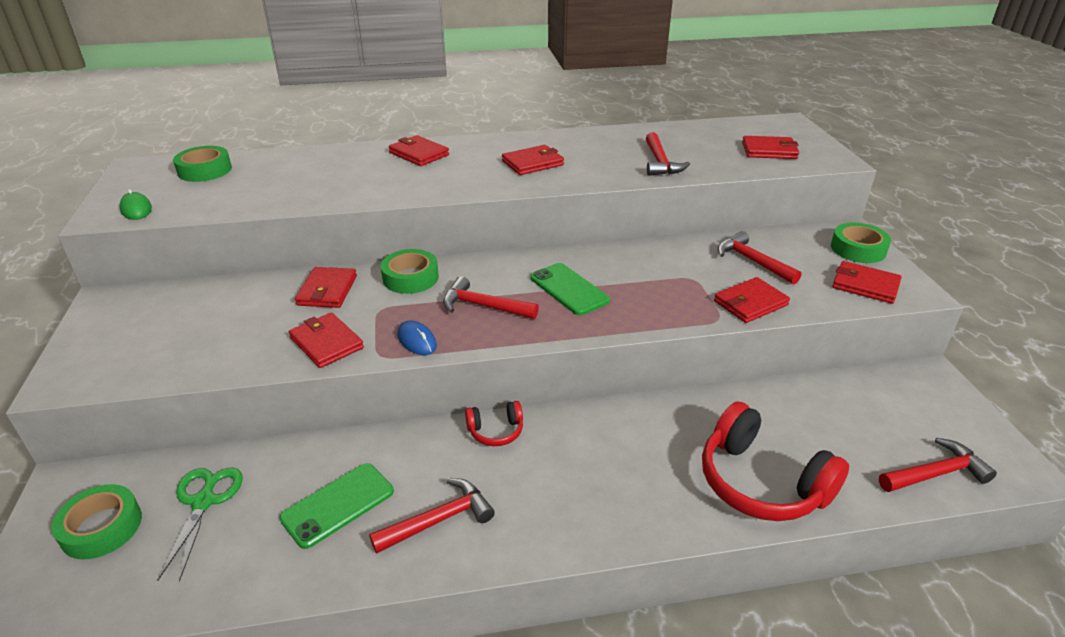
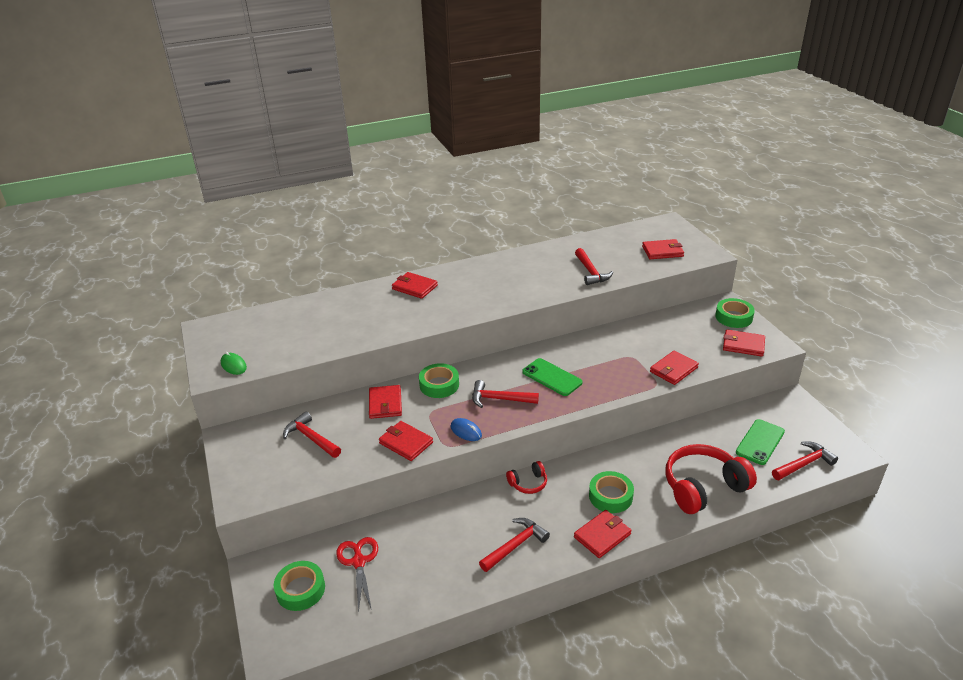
camera: 10 degrees left, 0 degrees up
green scissors [158,467,243,581] -> red scissors [336,537,378,613]
green tape [173,146,232,182] -> green tape moved to [589,471,634,513]
green phone [280,463,394,549] -> green phone moved to [736,419,785,465]
red wallet [502,145,564,175] -> red wallet moved to [574,510,632,558]
red headphones [702,401,849,521] -> red headphones turned 120 degrees clockwise [665,444,757,514]
red hammer [718,231,802,284] -> red hammer moved to [283,412,341,458]

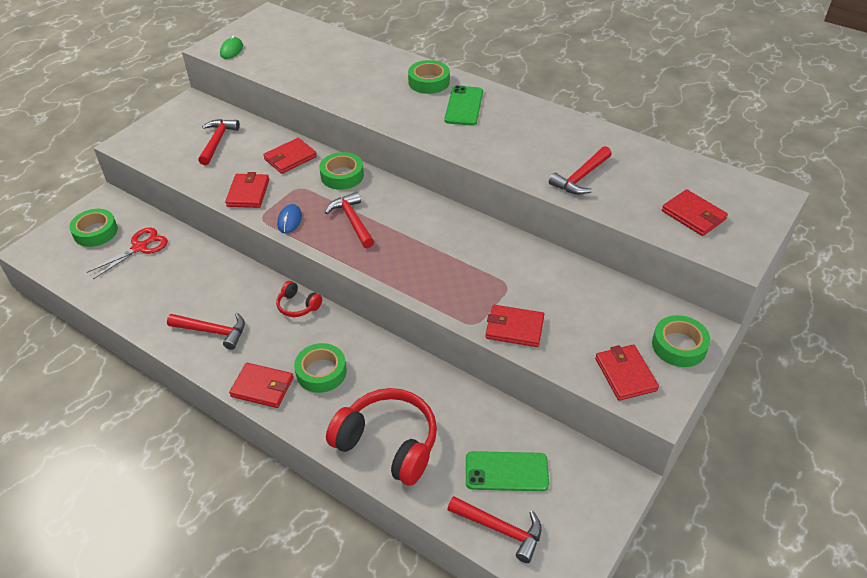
camera: 55 degrees right, 10 degrees up
red wallet [392,272,438,299] -> green tape [408,60,450,94]
green phone [522,358,582,396] -> green phone moved to [444,85,483,126]

